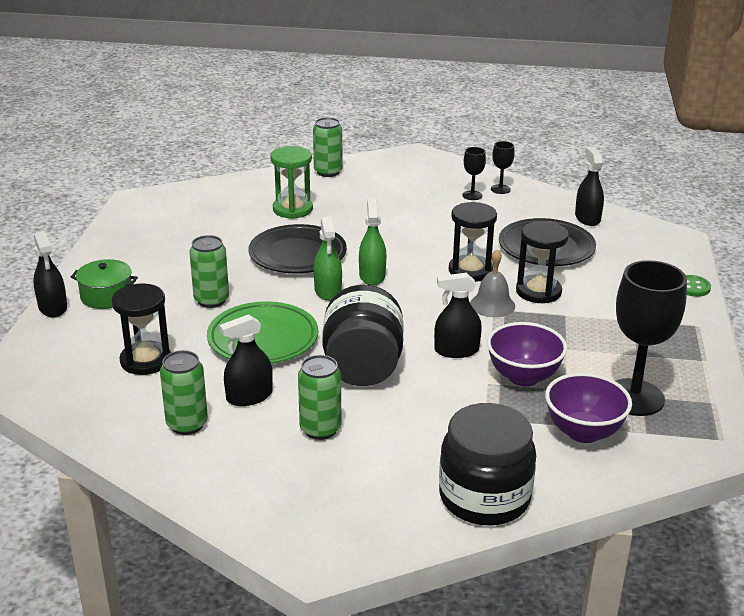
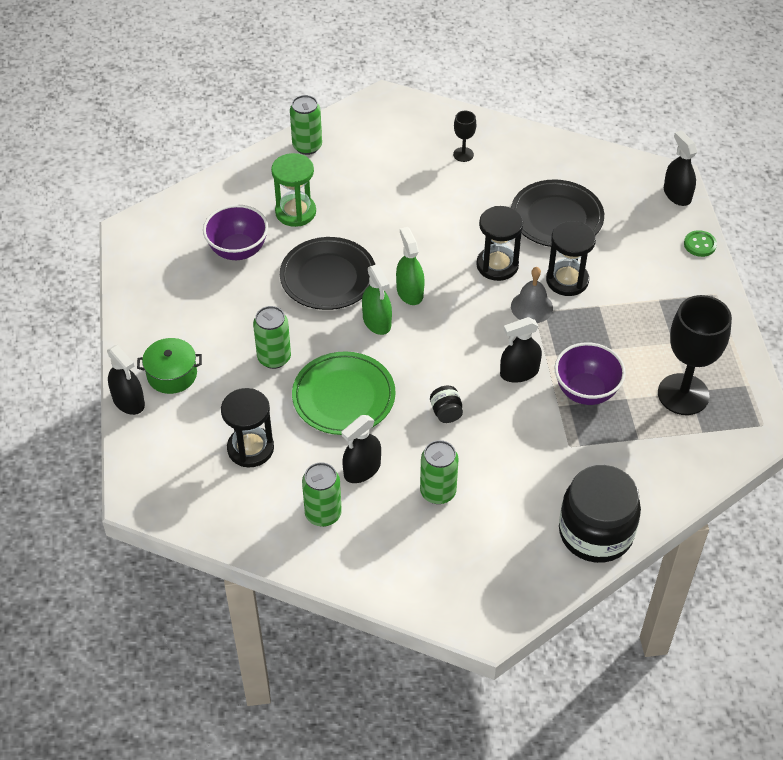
camera: 15 degrees left, 20 degrees up
black jar [322,285,404,386] -> black jar [430,385,463,423], size x0.41
black goblet [491,141,515,194] -> none
purple bowl [545,373,632,443] -> purple bowl moved to [203,205,268,260]
black spray bottle [575,147,604,226] -> black spray bottle moved to [664,130,697,206]

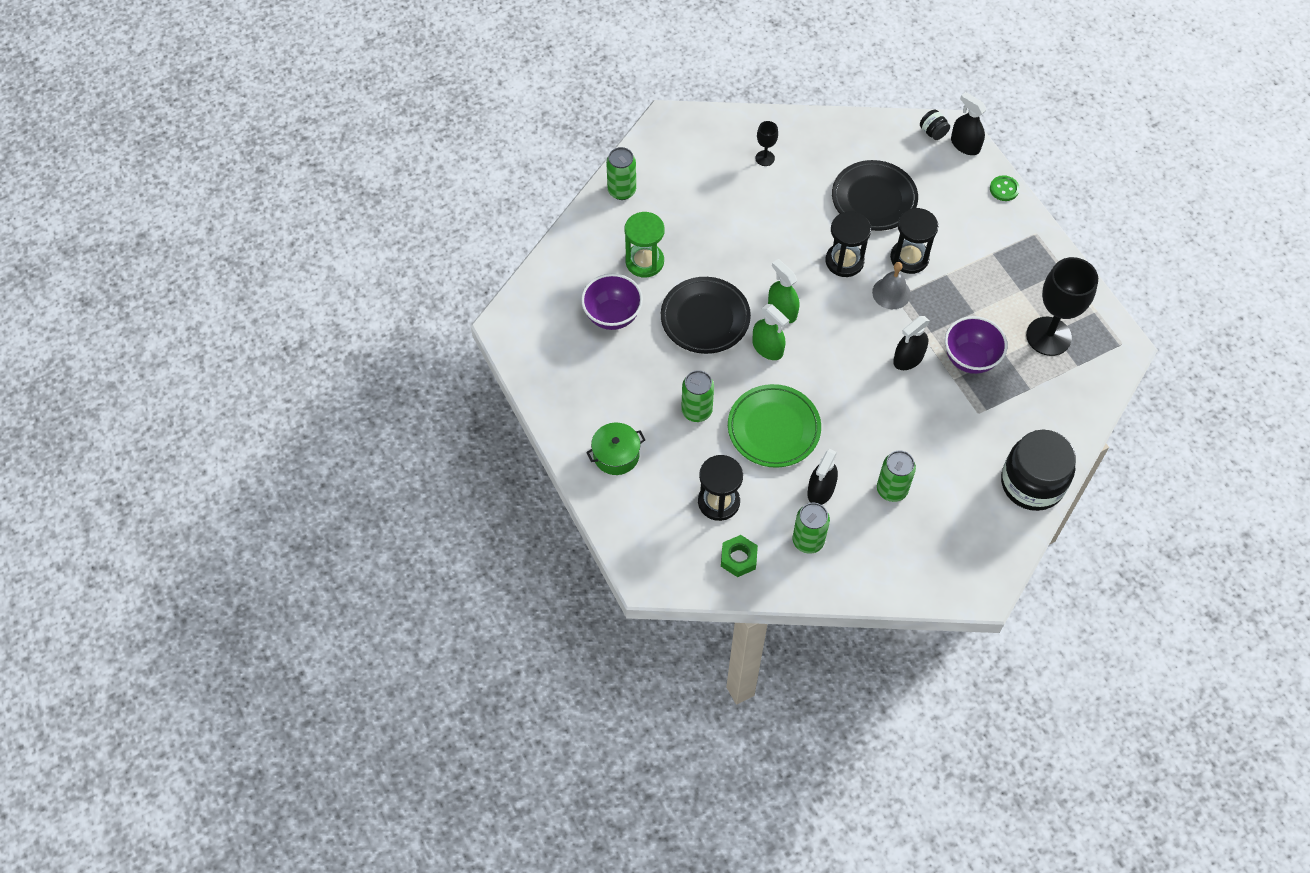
camera: 20 degrees left, 10 degrees up
black spray bottle [107,345,145,415] -> none
black jar [430,385,463,423] -> black jar moved to [920,110,950,140]
none -> green nut [721,535,758,577]

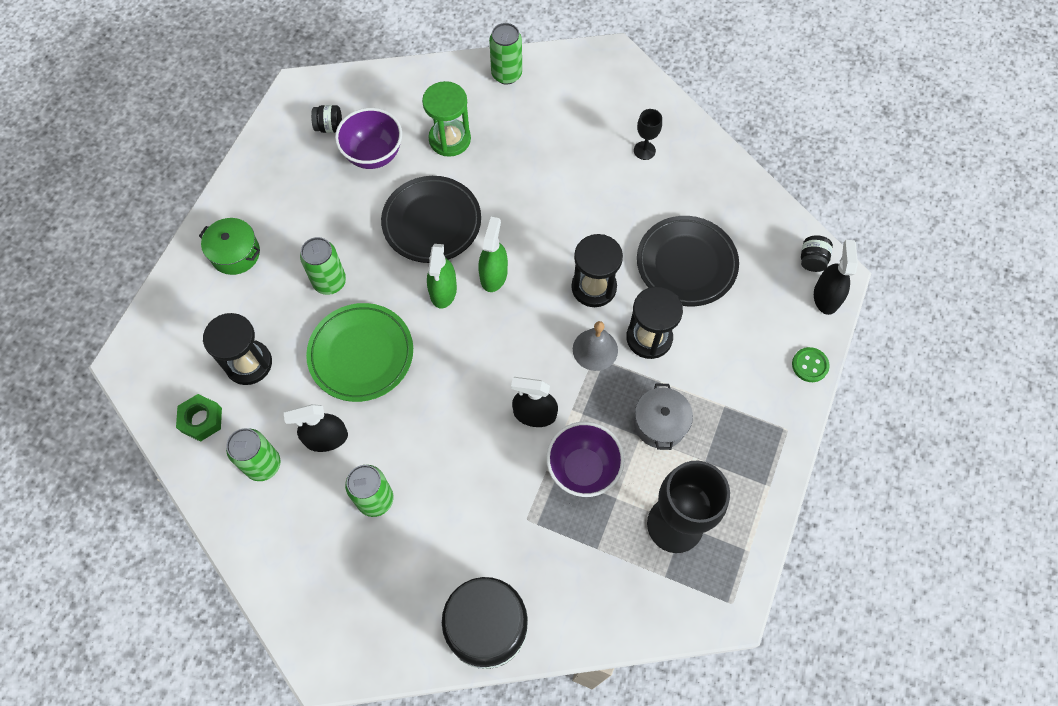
camera: 50 degrees right, 5 degrees up
none -> black jar [311,105,342,133]
none -> grey pot [634,383,693,450]

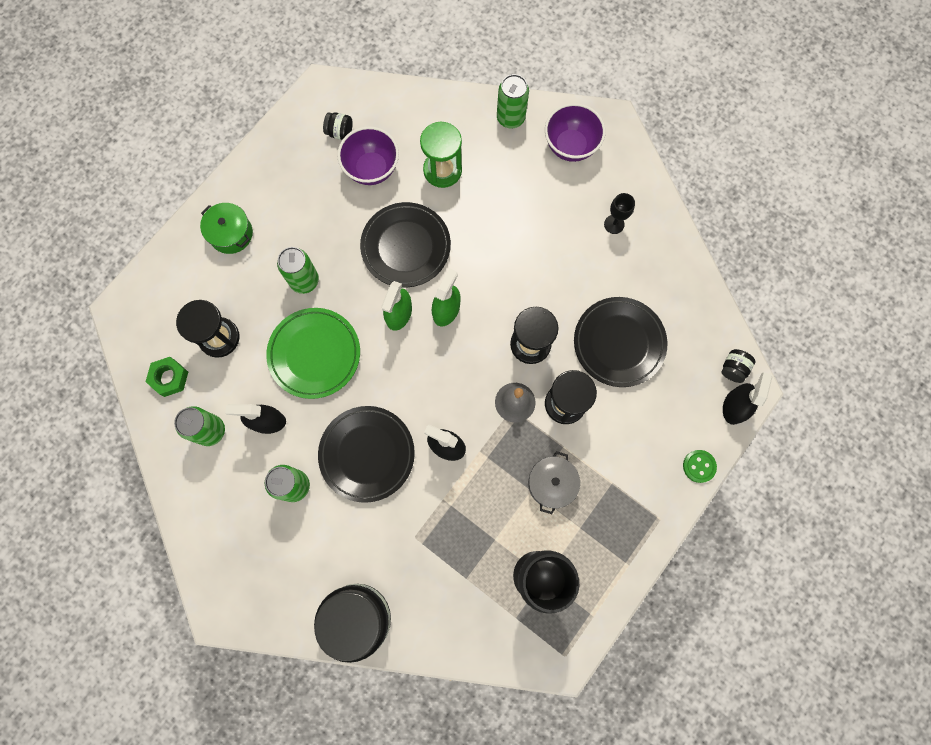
camera: 15 degrees right, 10 degrees up
purple bowl [546,422,624,497] -> purple bowl moved to [545,103,606,162]
none -> black plate [318,406,415,503]

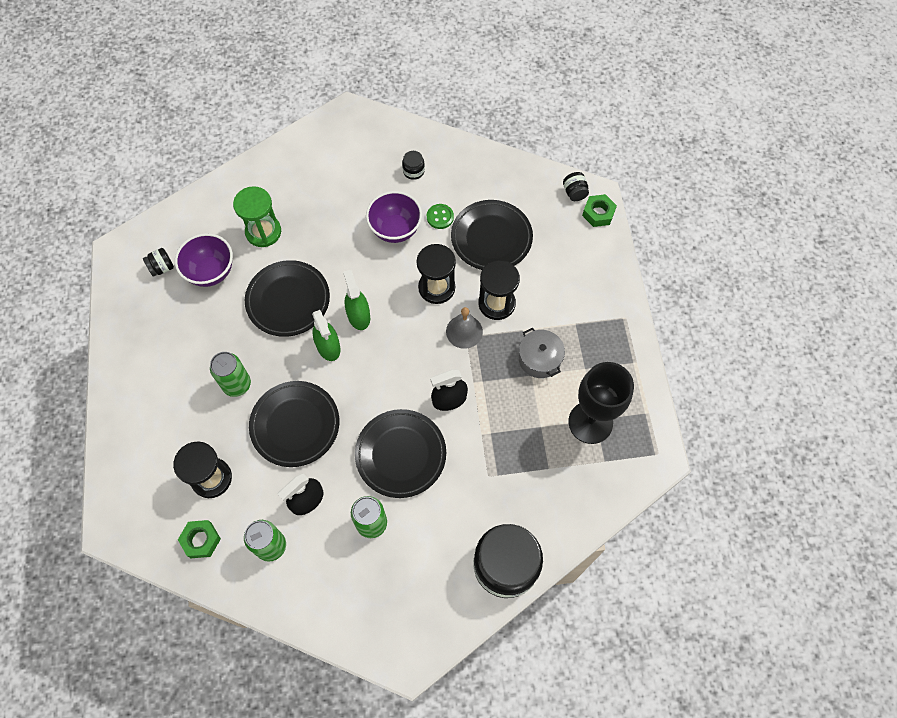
camera: 45 degrees left, 10 degrees down
green pot [200,203,253,254] -> none
green plate [266,308,360,399] -> black plate [249,381,339,467]
green can [497,74,529,129] -> none
purple bowl [545,103,606,162] -> purple bowl moved to [366,191,422,243]
black goblet [604,193,635,234] -> black jar [402,151,425,180]
green button [683,450,717,483] -> green button moved to [427,204,454,229]
black spray bottle [723,372,772,425] -> green nut [582,194,617,227]

